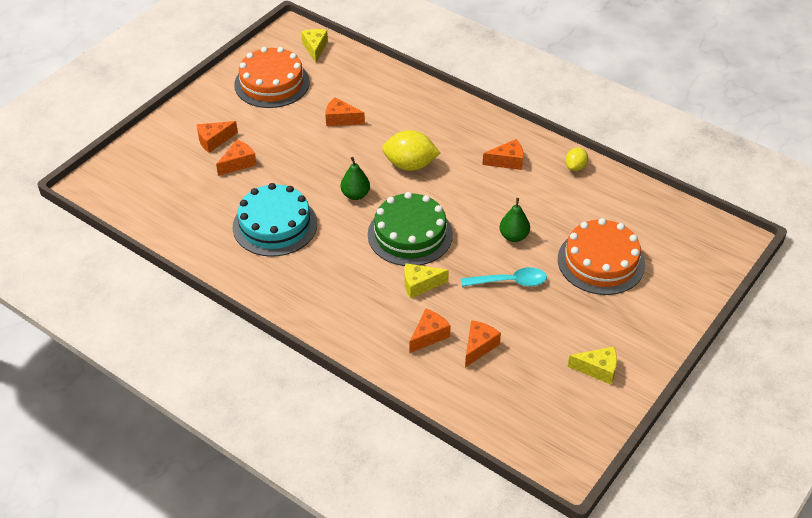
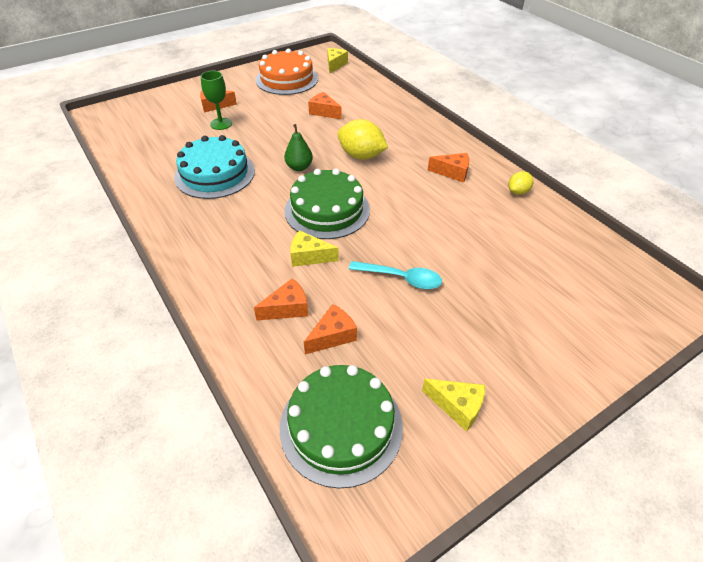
camera: 20 degrees right, 0 degrees up
orange cheese [216,140,257,176] -> green goblet [200,71,232,130]
green pear [500,198,530,242] -> none
orange cake [558,218,645,295] -> none
none -> green cake [280,365,403,488]

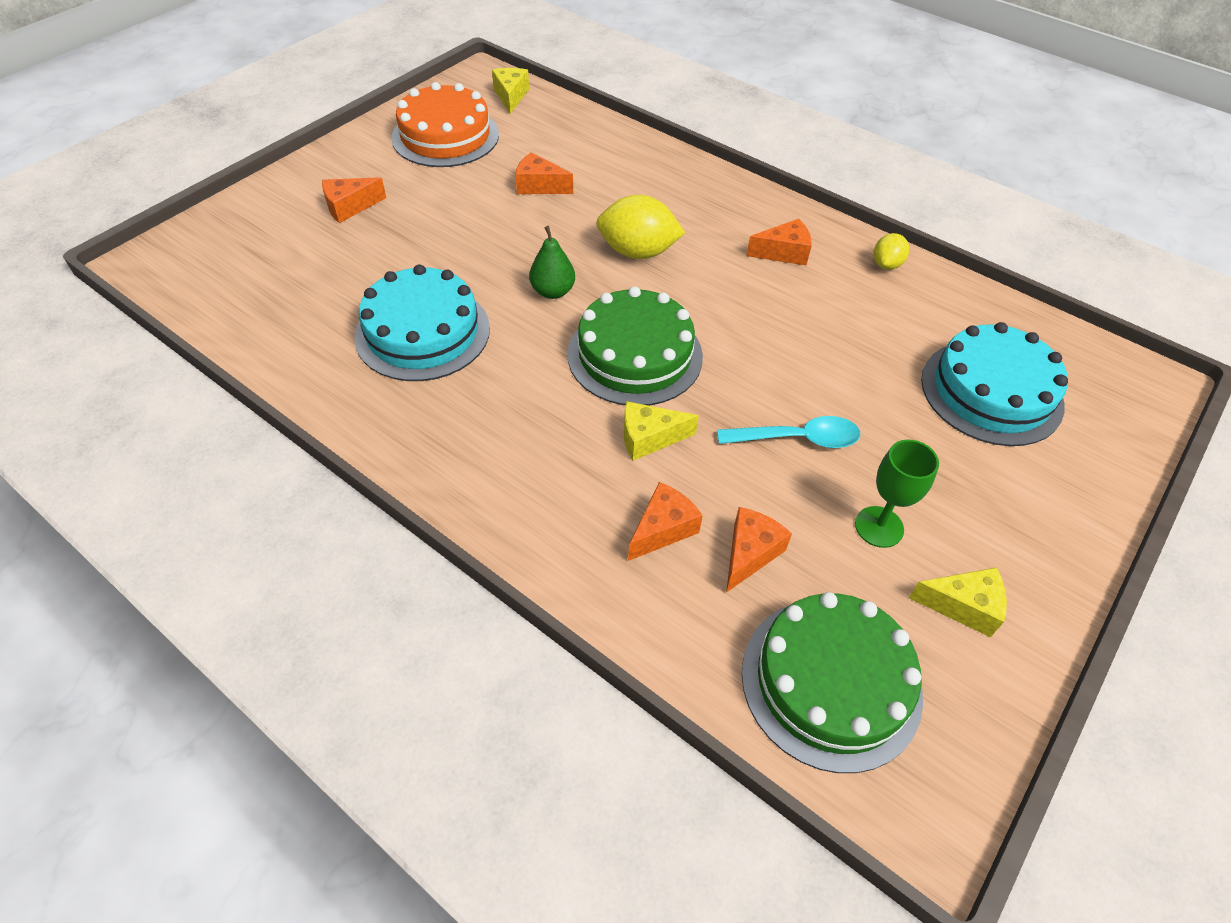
camera: 20 degrees left, 5 degrees up
green goblet [200,71,232,130] -> green goblet moved to [855,440,939,548]
none -> turquoise cake [921,322,1068,446]

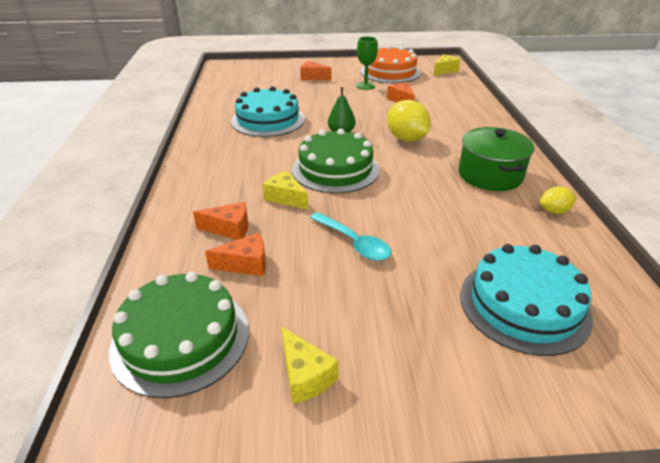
camera: 50 degrees right, 15 degrees down
orange cheese [746,219,812,265] -> green pot [458,127,534,191]
green goblet [855,440,939,548] -> green goblet moved to [356,36,378,90]

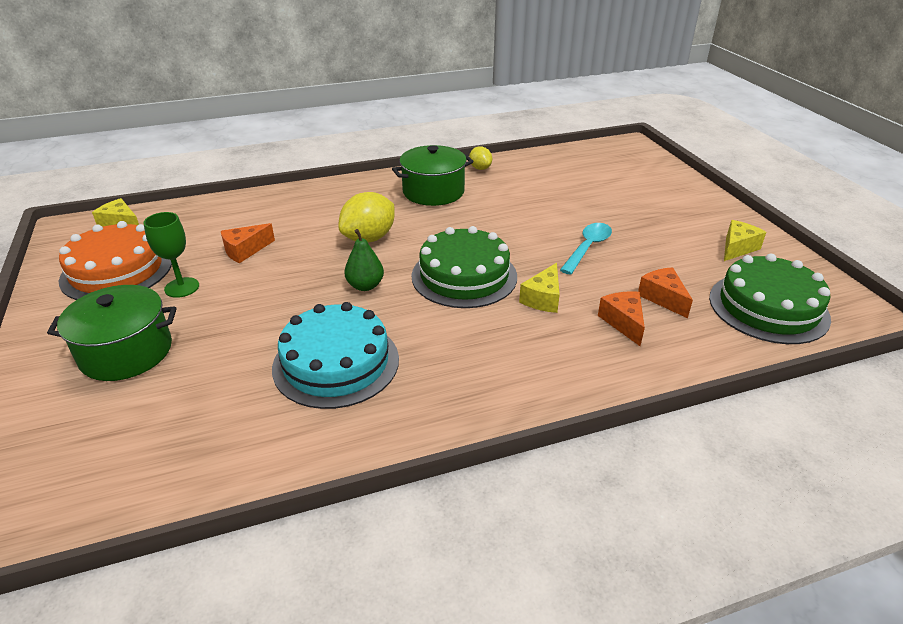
camera: 105 degrees left, 0 degrees up
orange cheese [300,61,332,80] -> green pot [47,285,177,381]
turquoise cake [460,244,593,356] -> none

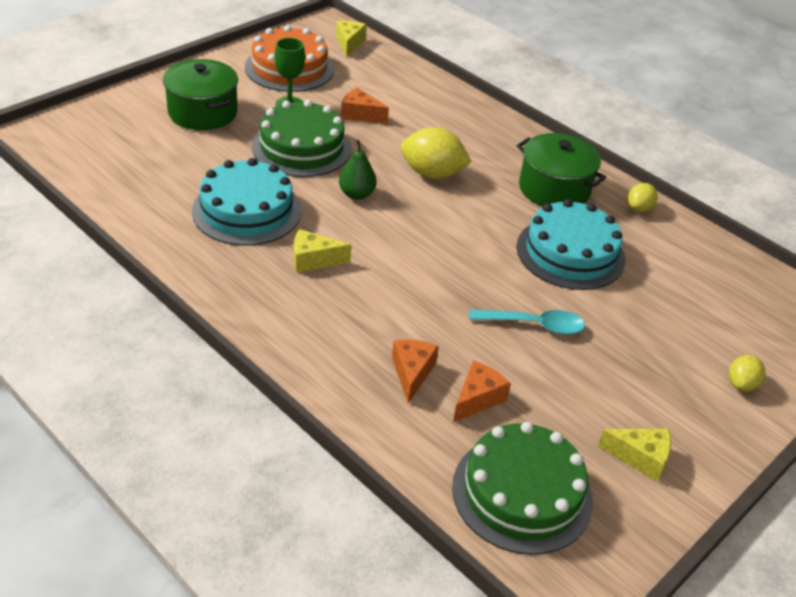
camera: 60 degrees right, 5 degrees up
green cake [411,226,517,308] -> green cake moved to [252,100,352,177]
yellow cheese [519,263,560,313] -> yellow cheese moved to [294,229,351,273]
orange cheese [598,291,645,346] -> orange cheese turned 45 degrees counterclockwise [392,339,439,403]
none -> turquoise cake [517,199,626,290]
none -> yellow lemon [729,355,765,391]

